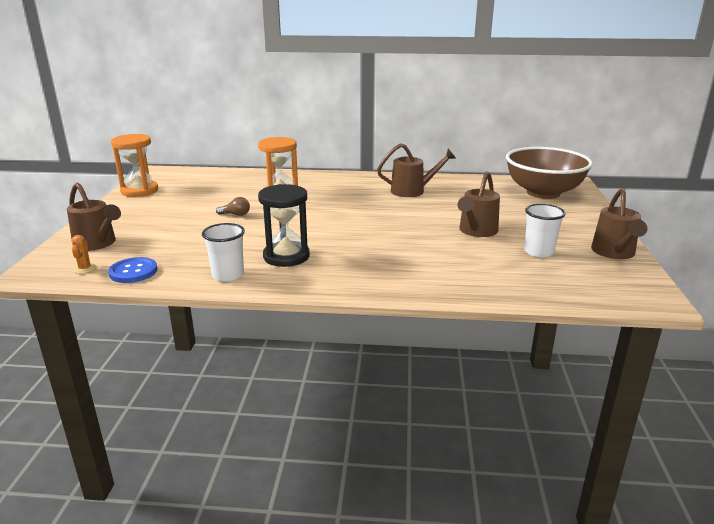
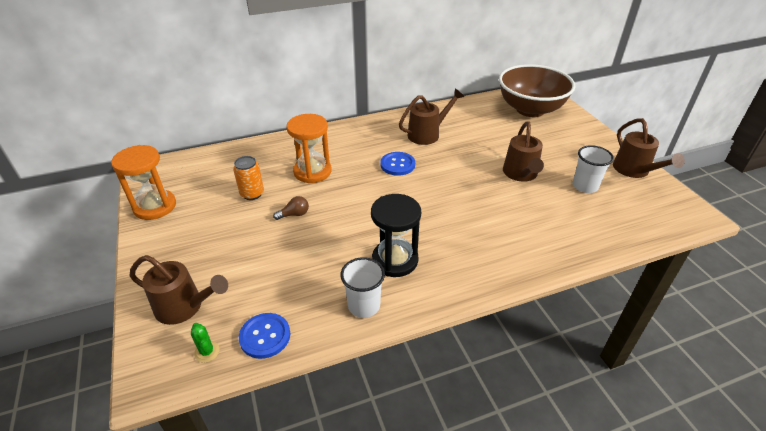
camera: 25 degrees left, 15 degrees up
orange cactus [72,235,97,274] -> green cactus [191,323,220,363]
none -> orange can [233,156,264,200]
none -> blue button [380,152,415,176]

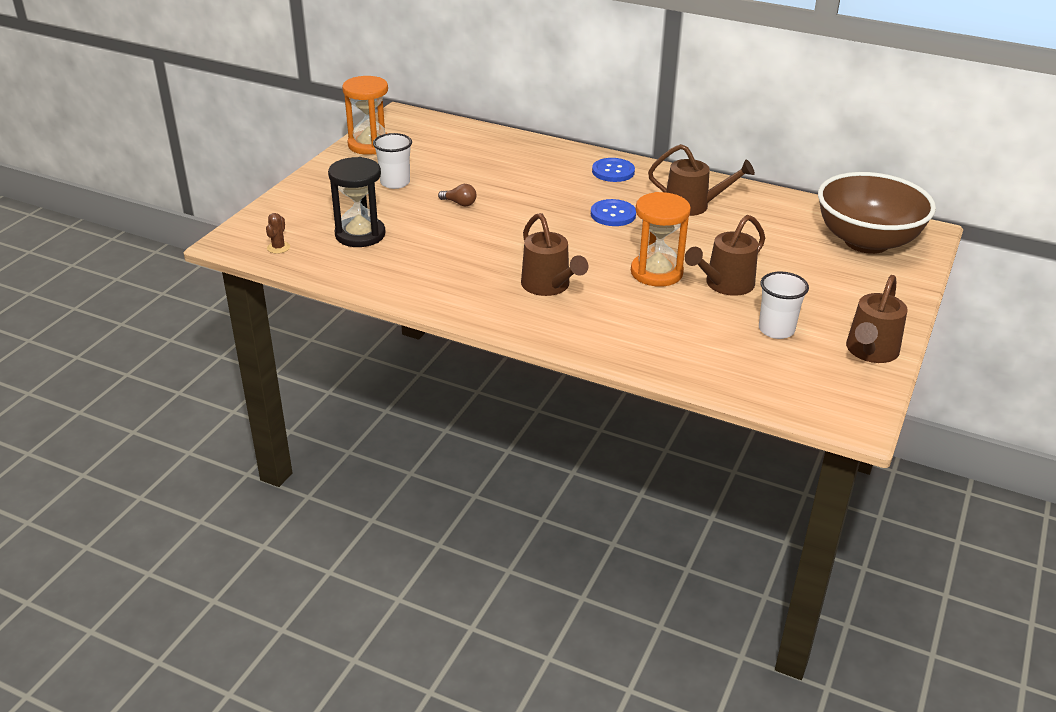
camera: 45 degrees right, 5 degrees down
brown watering can [130,255,228,325] -> brown watering can moved to [521,213,588,296]
green cactus [191,323,220,363] -> brown cactus [266,213,290,254]
orange can [233,156,264,200] -> none
blue button [239,313,290,359] -> blue button moved to [592,158,635,182]
orange hourglass [287,114,332,183] -> orange hourglass moved to [631,192,691,287]
white cup [340,257,385,318] -> white cup moved to [373,133,412,189]
black hourglass [371,194,421,277] -> black hourglass moved to [328,157,385,247]

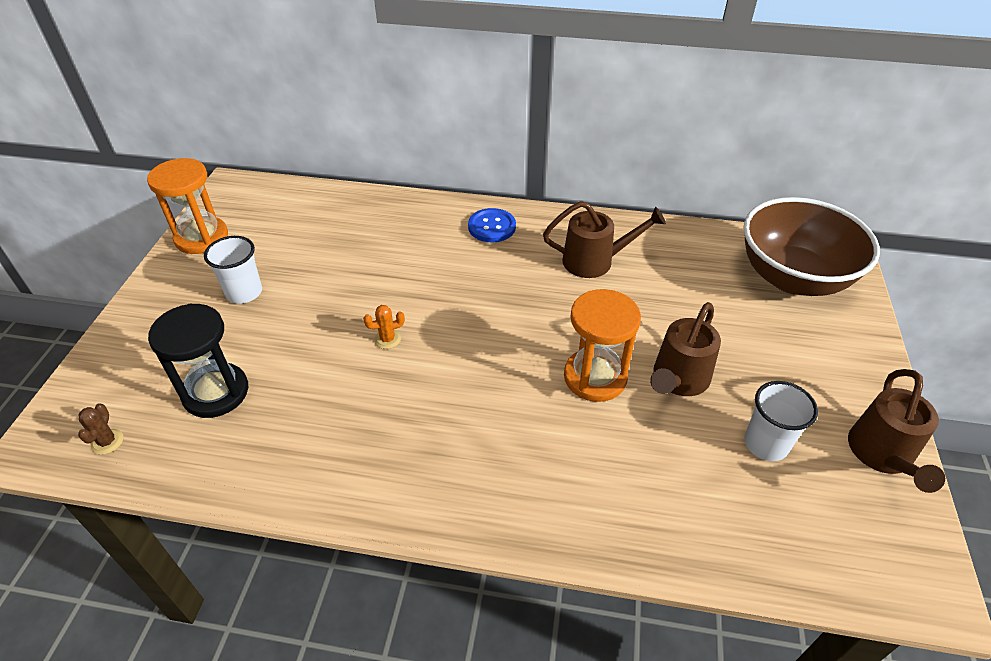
camera: 15 degrees left, 10 degrees up
brown light bulb [438,184,477,206] -> none
brown watering can [521,213,588,296] -> none
blue button [591,199,636,226] -> none
none -> orange cactus [363,305,405,349]

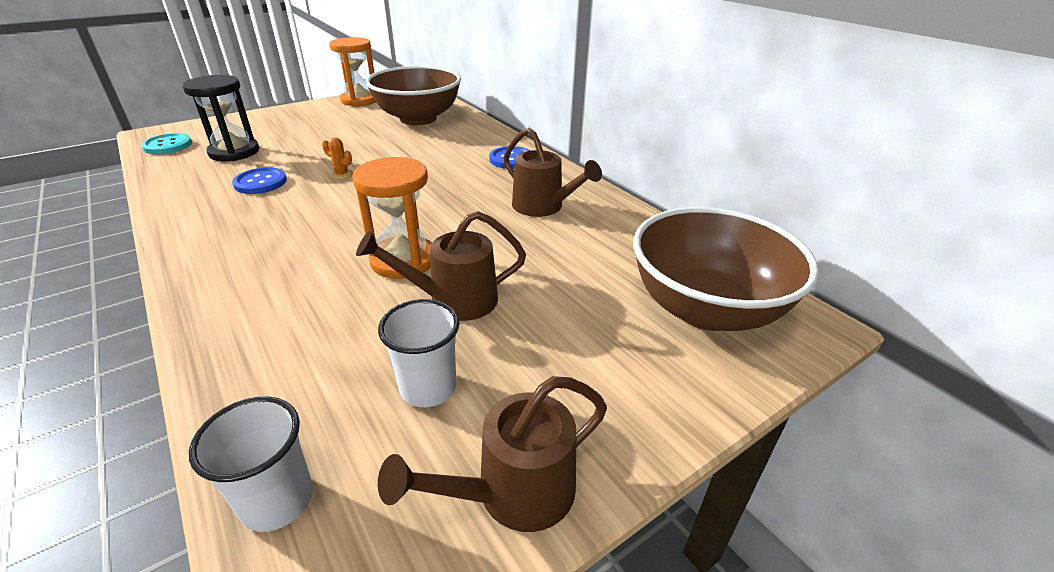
camera: 45 degrees right, 10 degrees down
brown cactus [78,403,124,455] -> turquoise button [141,133,192,154]
white cup [204,236,262,304] -> white cup moved to [189,397,313,532]
none -> blue button [232,167,287,194]
none -> brown bowl [366,66,461,125]

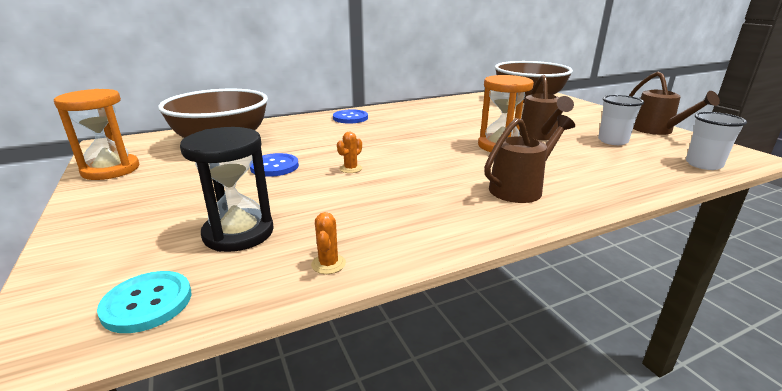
camera: 80 degrees left, 10 degrees down
blue button [232,167,287,194] -> blue button moved to [250,153,299,177]
brown watering can [503,128,602,217] -> brown watering can moved to [484,115,575,203]
none -> orange cactus [311,212,346,274]

